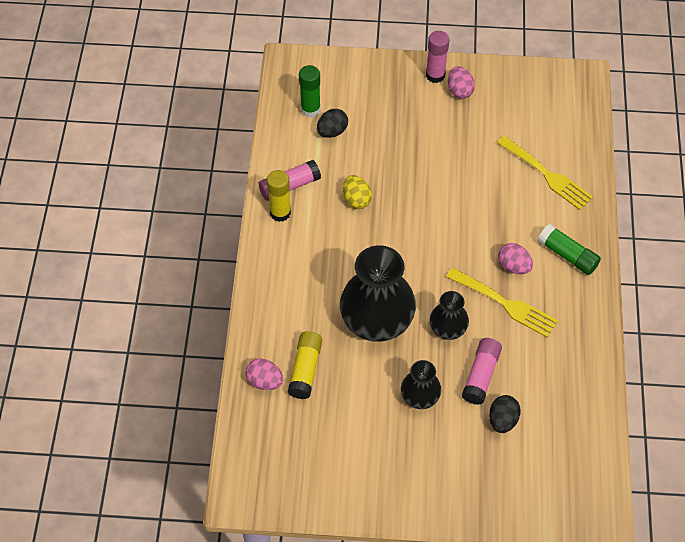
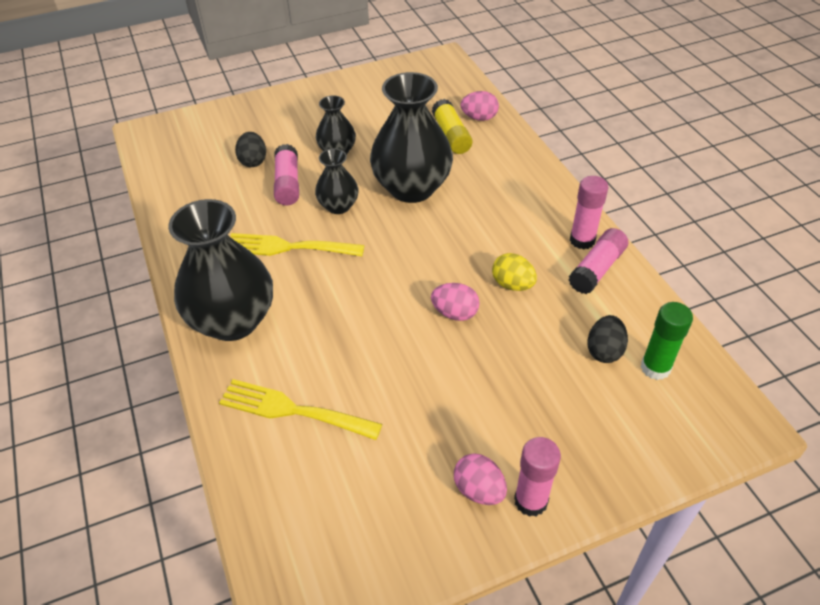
camera: 155 degrees right, 10 degrees down
yellow glue stick [267,170,291,222] -> pink glue stick [570,176,609,250]
pink egg [498,243,533,274] -> pink egg moved to [431,283,480,321]
green glue stick [538,224,601,275] -> black vase [168,199,273,341]

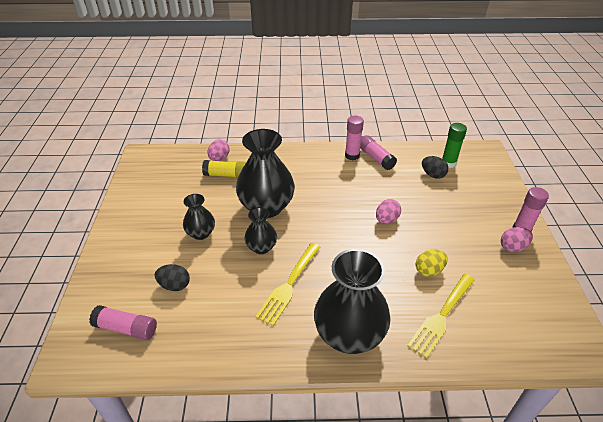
camera: 70 degrees left, 5 degrees down
pink glue stick [274,144,299,206] -> pink glue stick moved to [89,305,157,340]
yellow egg [492,253,537,291] -> yellow egg moved to [415,249,448,277]

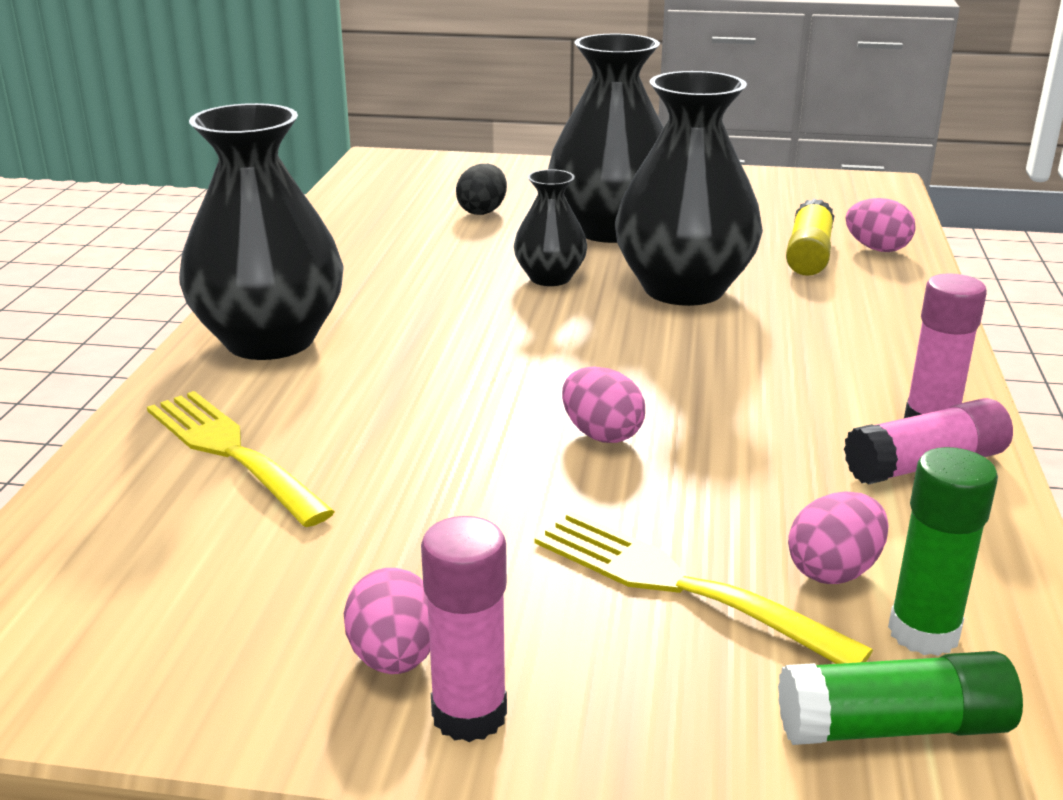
camera: 100 degrees right, 15 degrees down
pink glue stick [89,305,157,340] -> none
black vase [183,194,215,240] -> black vase [548,34,664,243], size x1.92
yellow fork [255,243,320,326] -> yellow fork moved to [535,511,873,664]
yellow egg [415,249,448,277] -> none
black egg [422,156,449,179] -> pink egg [788,491,889,584]
none -> green glue stick [778,651,1023,745]

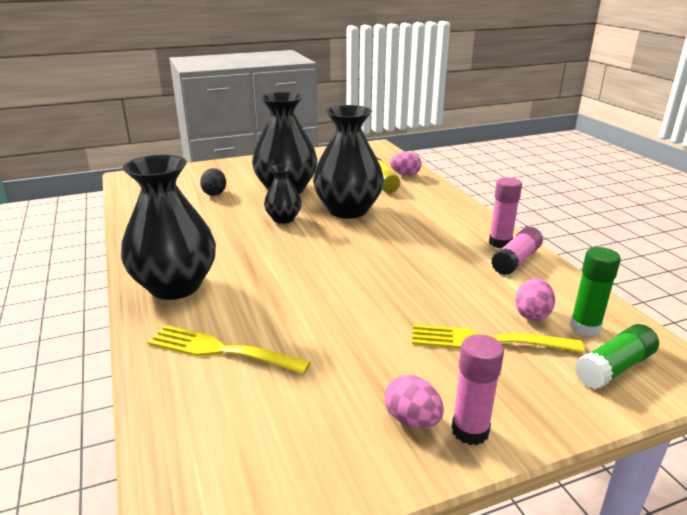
camera: 30 degrees left, 0 degrees up
pink egg [562,366,645,443] -> none

